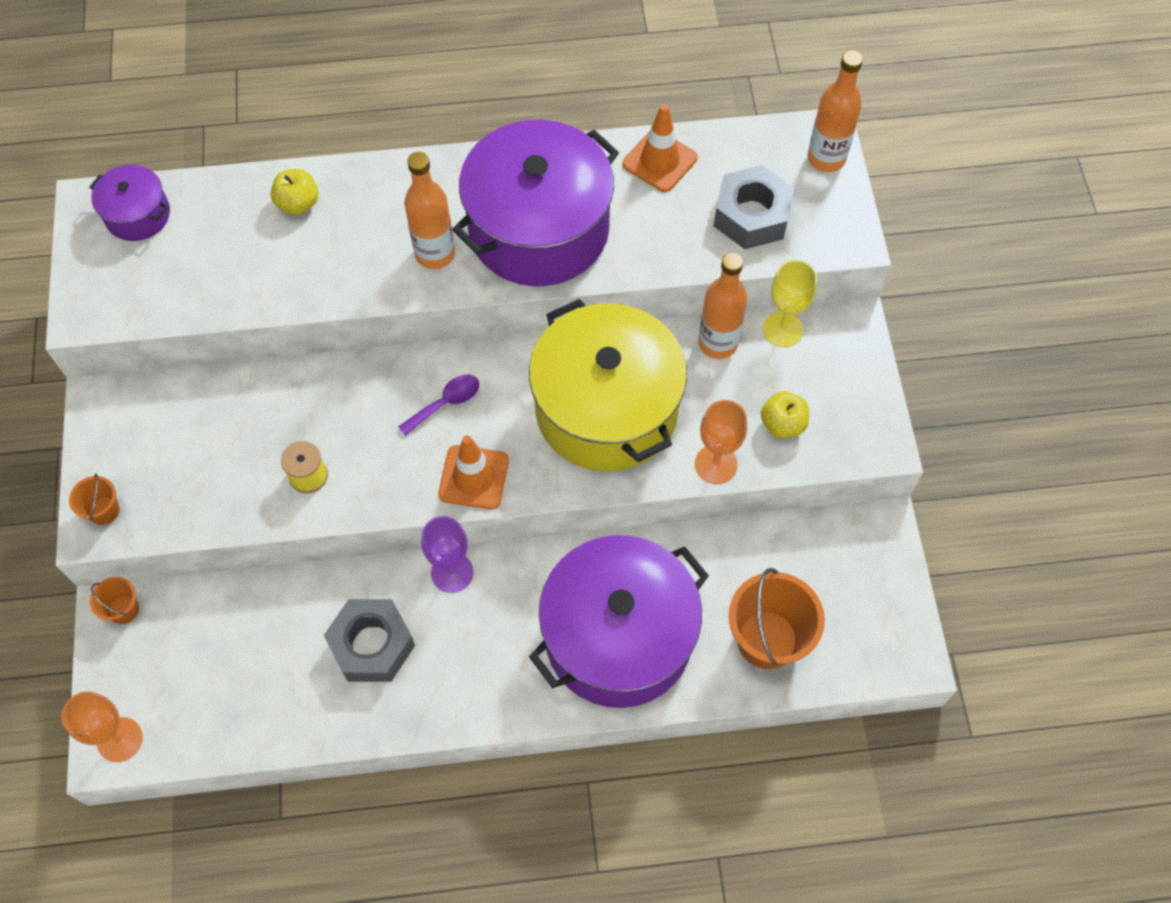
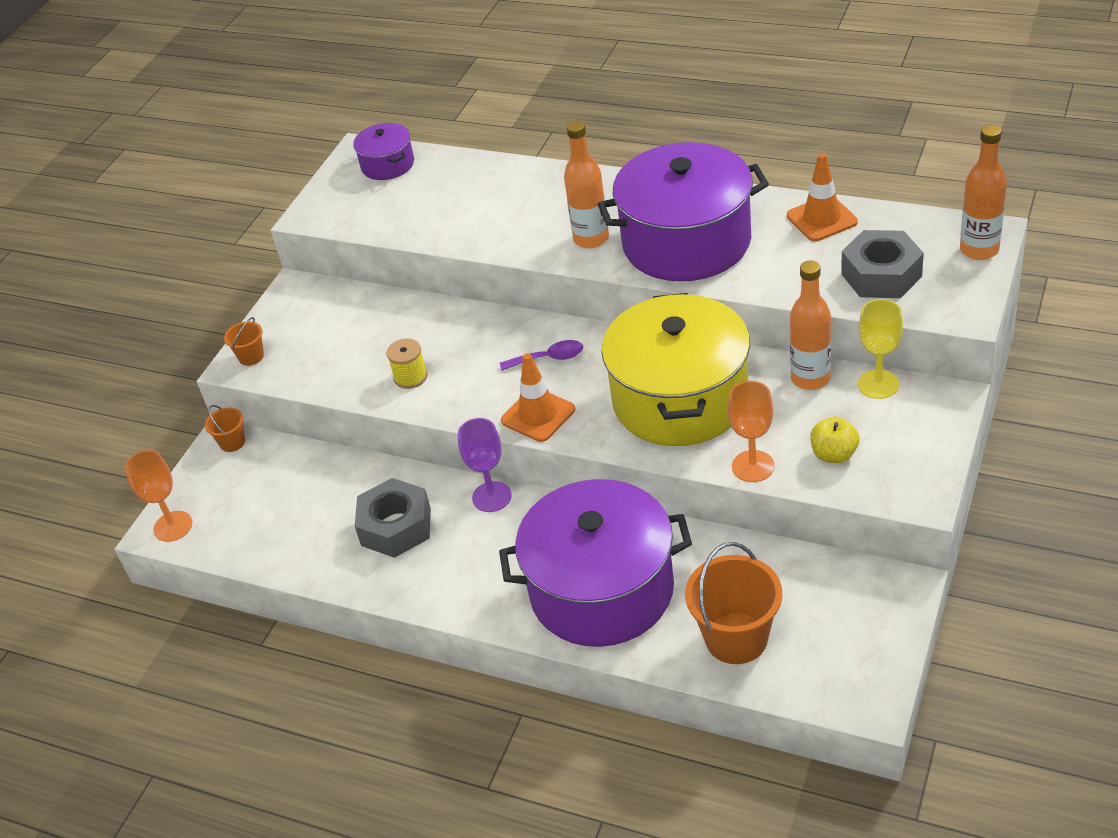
camera: 35 degrees right, 20 degrees down
yellow apple [271,169,319,215] -> none

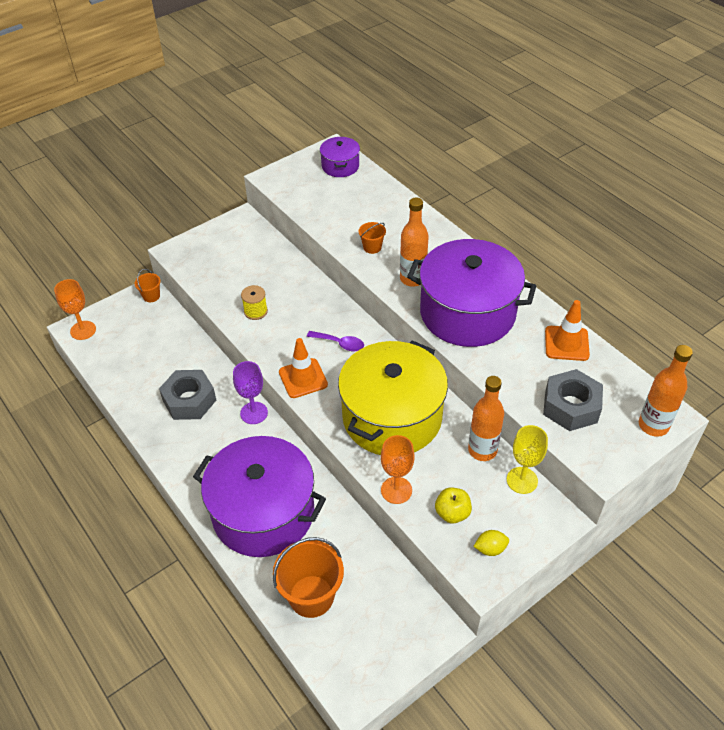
camera: 25 degrees right, 5 degrees up
orange bucket [224,317,264,366] -> orange bucket moved to [359,222,386,254]
none -> yellow lemon [473,530,509,556]

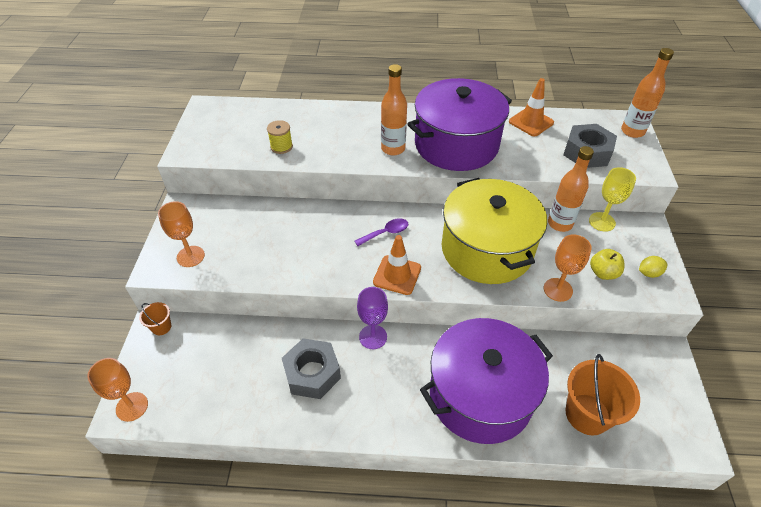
camera: 50 degrees left, 0 degrees up
yellow spool [241,285,268,320] -> yellow spool moved to [267,120,293,154]
purple pot [320,137,360,177] -> none
orange bucket [359,222,386,254] -> none
yellow lemon [473,530,509,556] -> yellow lemon turned 45 degrees clockwise [639,256,667,278]
none -> orange goblet [158,201,205,267]

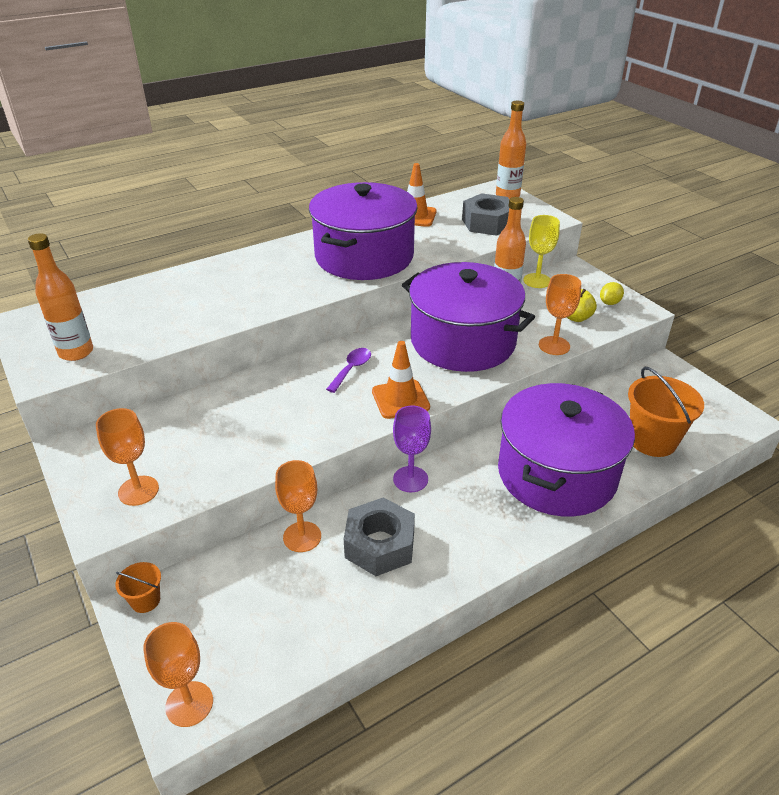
camera: 35 degrees left, 10 degrees down
yellow spool [267,120,293,154] -> none
orange bottle [381,64,407,155] -> orange bottle moved to [28,233,93,361]
yellow pot [442,178,547,284] -> purple pot [402,262,535,372]
none -> orange goblet [275,460,321,552]

